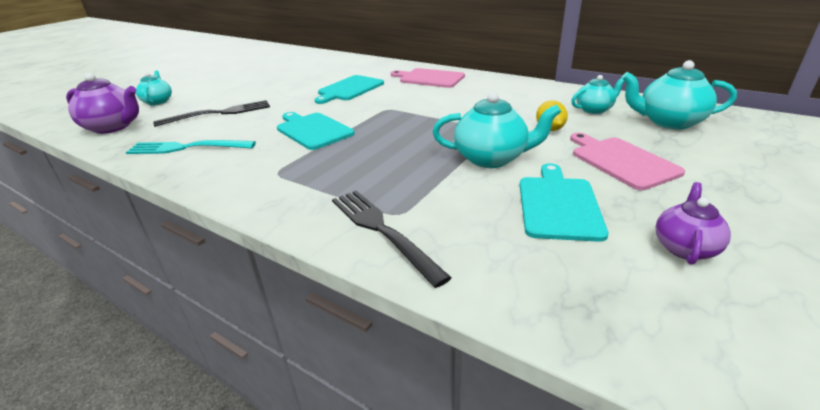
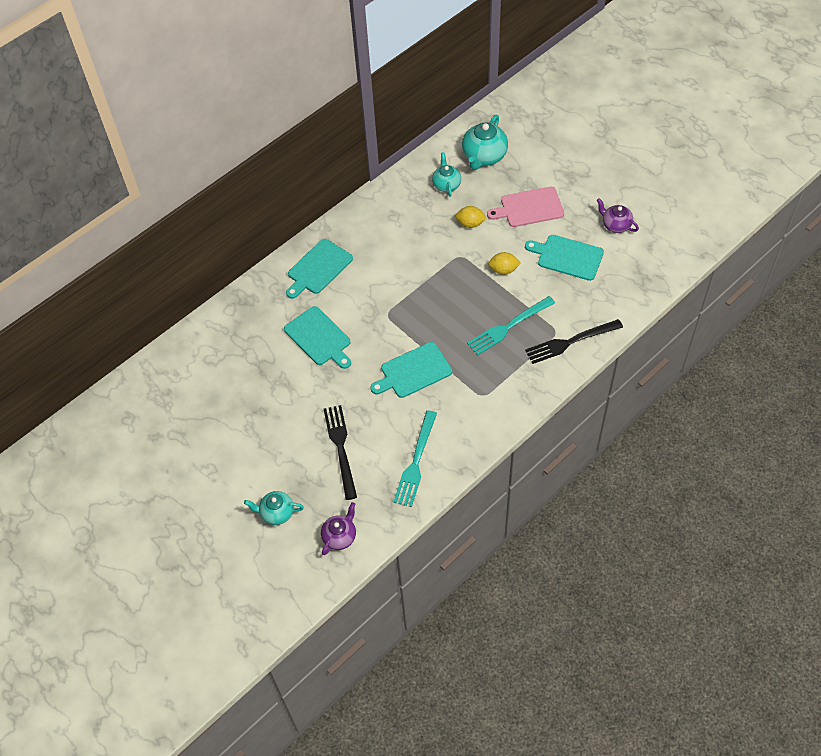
camera: 75 degrees left, 25 degrees up
purple teapot [66,73,139,134] -> purple teapot [321,502,356,555], size x0.63
pink cutting board [391,68,465,88] -> turquoise cutting board [286,239,353,299]
turquoise teapot [433,92,561,168] -> yellow lemon [488,252,521,275]
none -> turquoise fork [467,296,555,356]

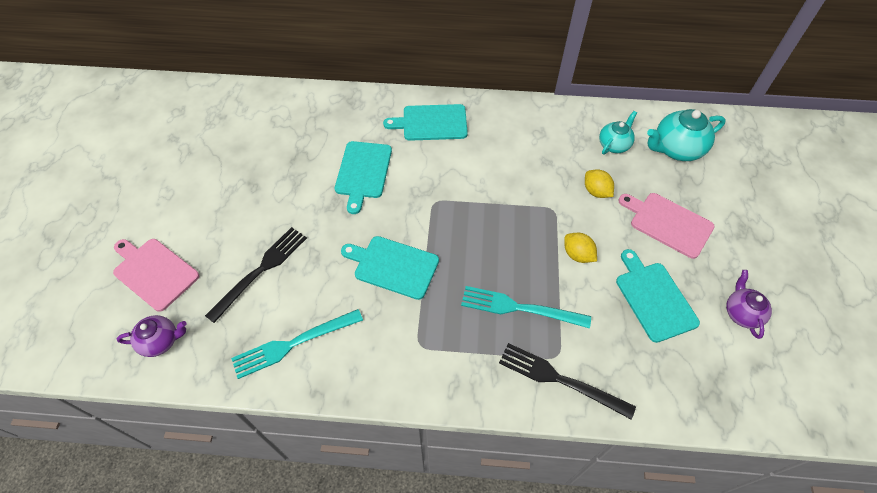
camera: 45 degrees right, 0 degrees up
turquoise teapot [244,491,304,525] -> pink cutting board [113,239,199,312]

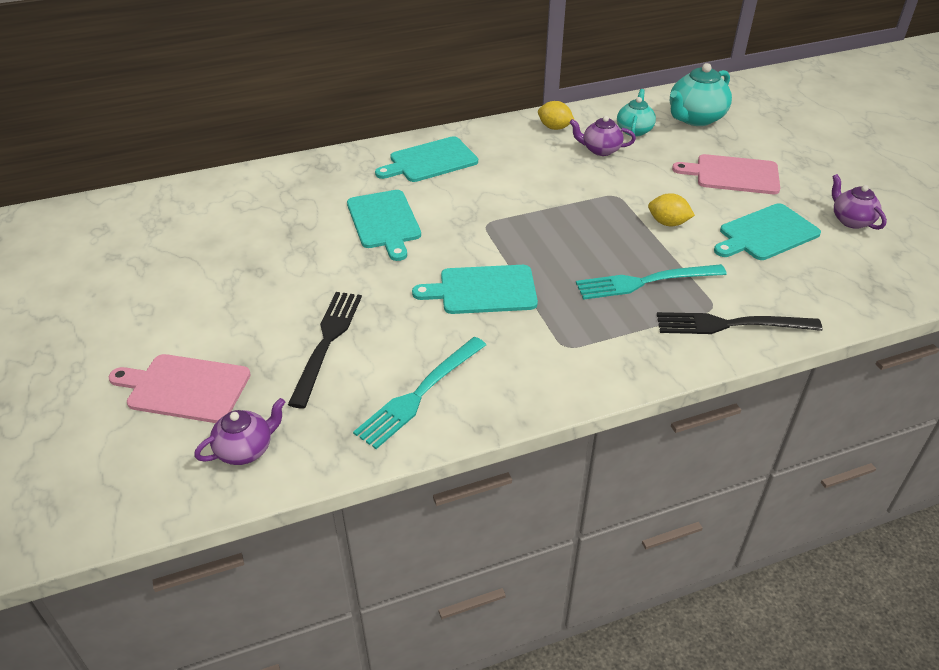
camera: 25 degrees left, 15 degrees down
yellow lemon [585,169,614,198] -> yellow lemon moved to [538,101,574,130]
turquoise cutting board [616,249,700,343] -> turquoise cutting board turned 75 degrees counterclockwise [714,203,821,260]
none -> purple teapot [569,116,636,156]

